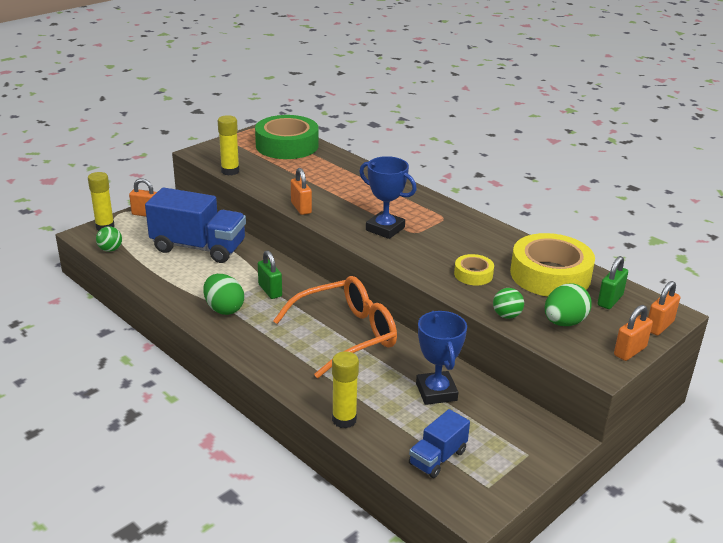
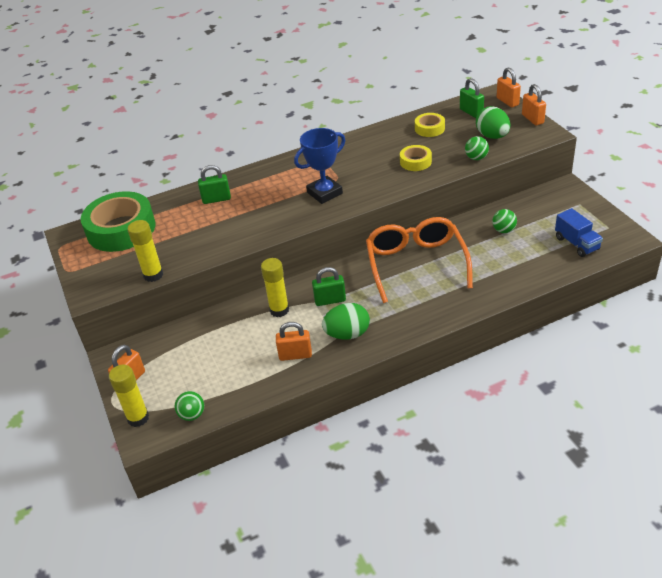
camera: 65 degrees left, 10 degrees up
blue truck [145,187,246,263] -> none
orange padlock [291,168,312,215] -> orange padlock moved to [276,322,312,361]
yellow glue stick [332,351,359,428] -> yellow glue stick moved to [261,258,289,317]
blue trophy [416,311,467,405] -> green ball [492,209,517,233]
yellow tape [510,233,595,297] -> yellow tape [415,113,445,137], size x0.48
none -> green padlock [198,165,231,204]

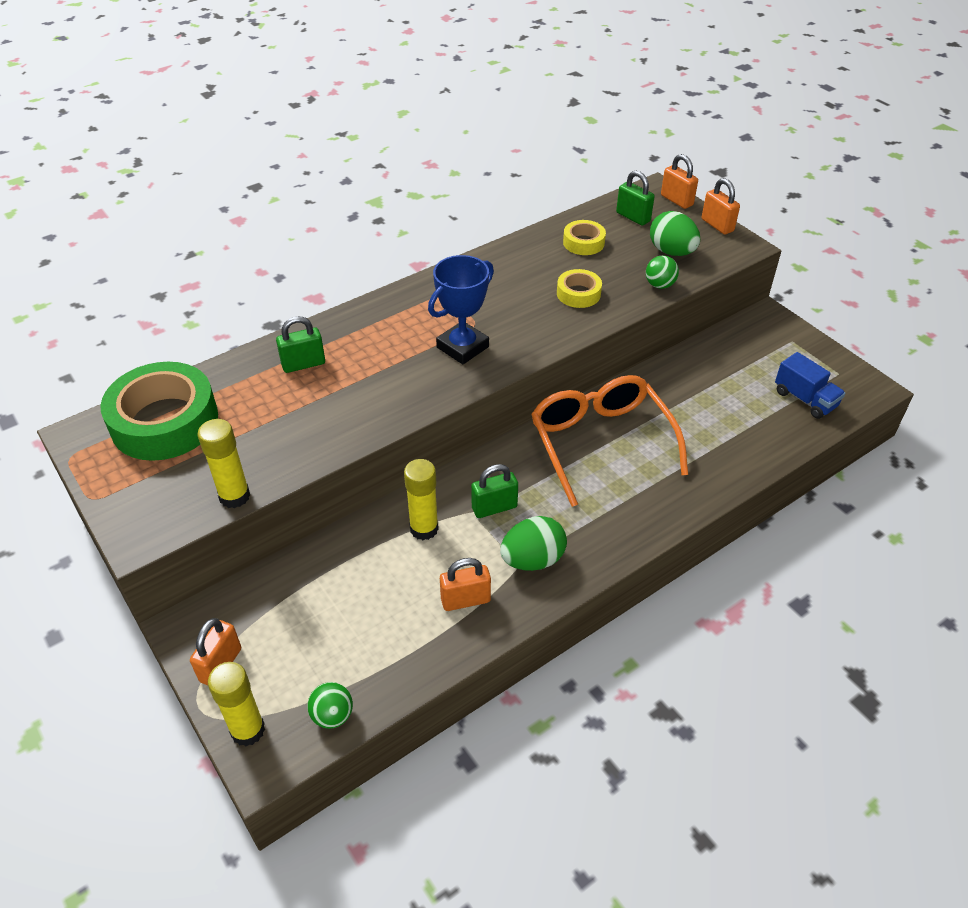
camera: 15 degrees left, 5 degrees up
green ball [492,209,517,233] -> none

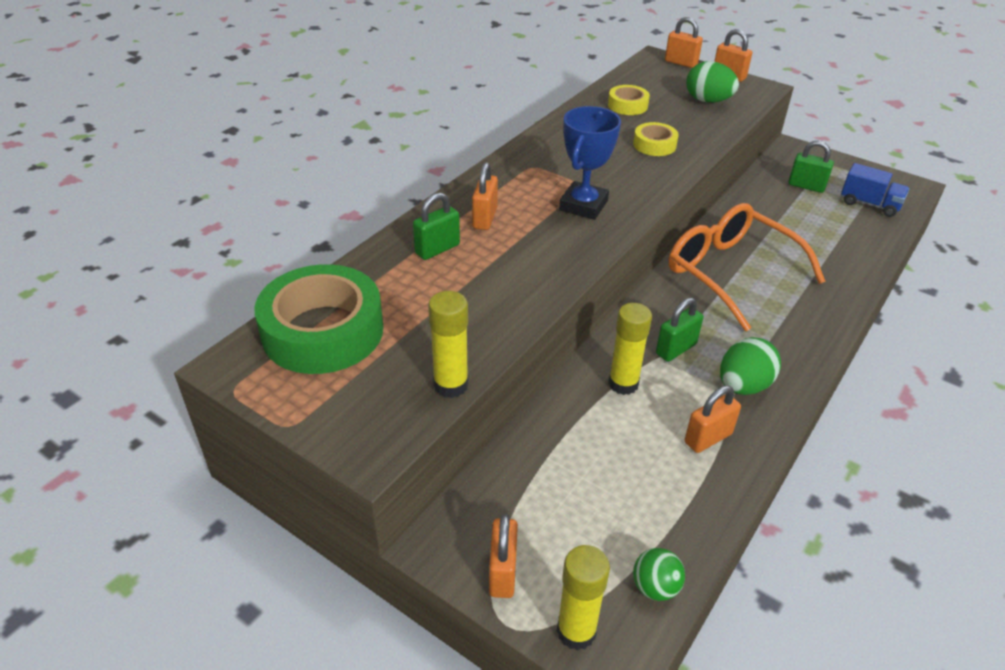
camera: 20 degrees left, 5 degrees down
green padlock [616,171,655,226] -> green padlock moved to [788,140,834,193]
green ball [646,256,679,289] -> none
none -> orange padlock [472,162,498,230]

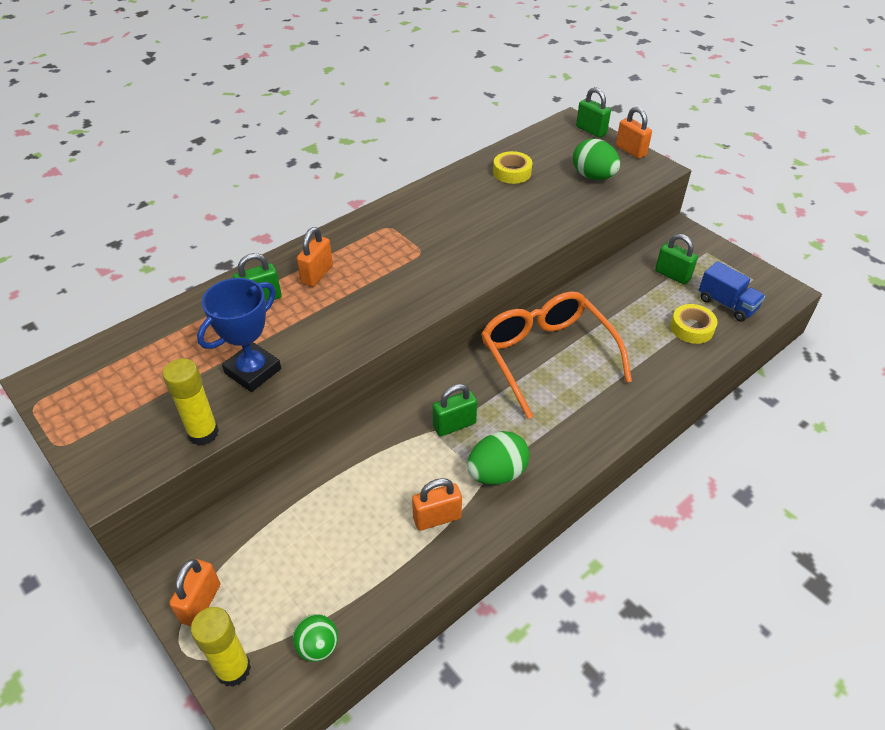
camera: 15 degrees right, 5 degrees up
green tape [255,264,383,374] -> none
blue trophy [559,106,621,220] -> blue trophy moved to [197,278,281,392]
yellow glue stick [608,303,652,395] -> none
yellow tape [633,122,679,156] -> yellow tape moved to [670,304,718,344]
orange padlock [665,17,703,68] -> green padlock [576,87,611,138]

